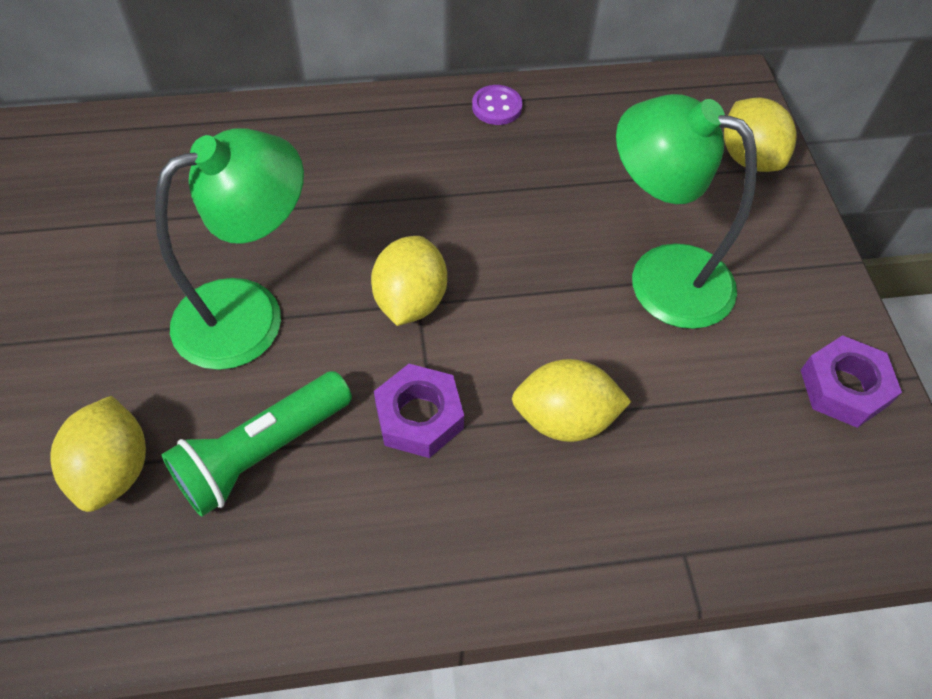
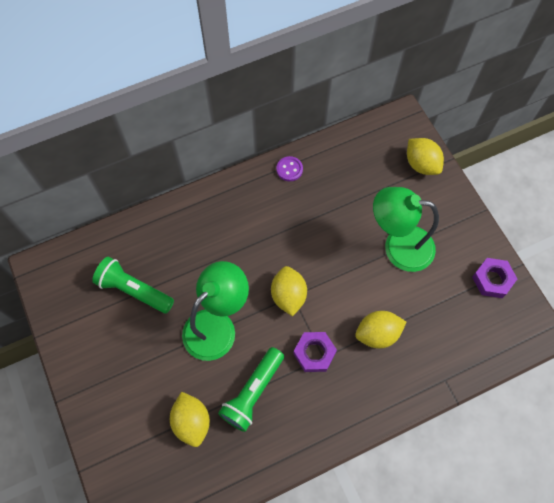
camera: 15 degrees left, 10 degrees up
none -> green flashlight [92,257,174,314]

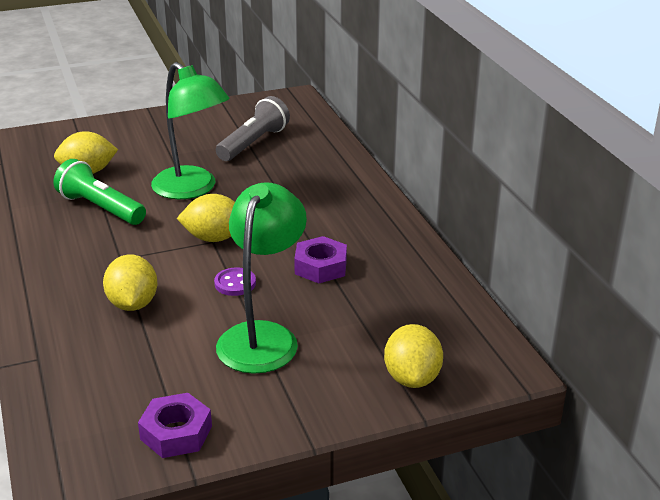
camera: 95 degrees right, 35 degrees down
green flashlight [92,257,174,314] -> grey flashlight [216,96,290,161]
purple button [276,156,303,181] -> purple button moved to [214,267,256,296]
purple nut [293,332,337,372] -> purple nut moved to [294,236,347,284]
yellow lemon [407,138,444,175] -> yellow lemon turned 60 degrees counterclockwise [384,324,443,388]

